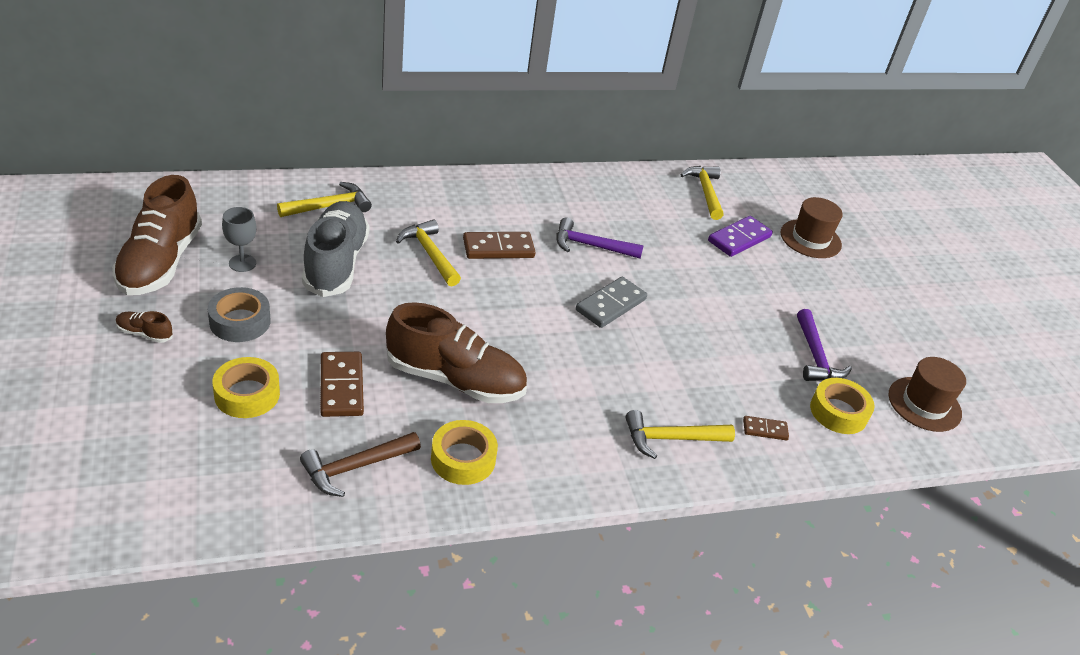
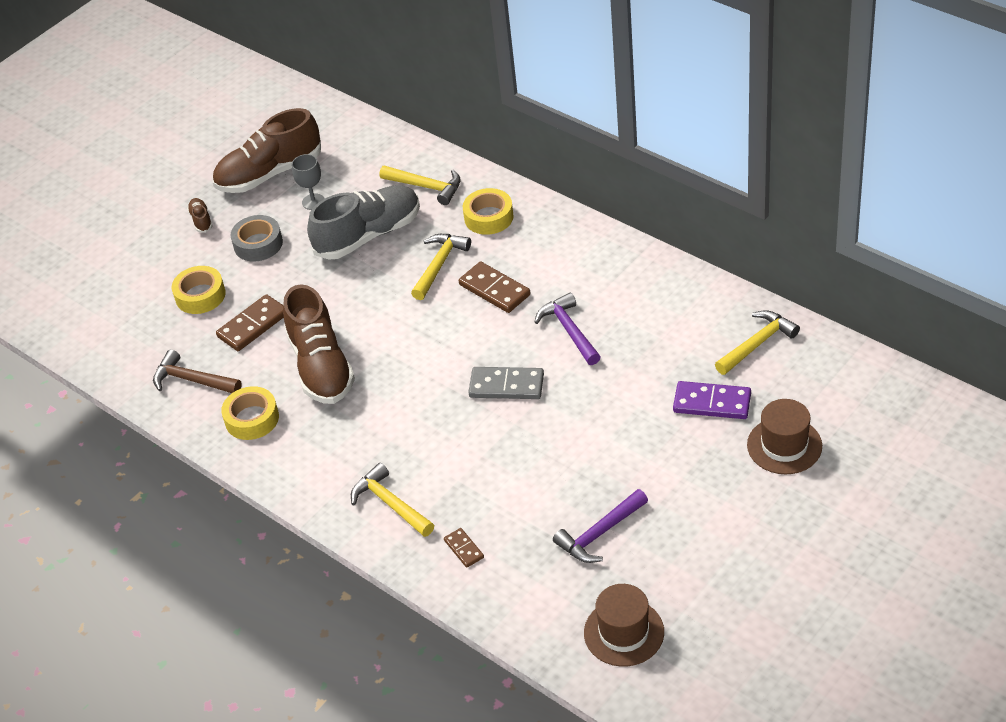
camera: 65 degrees right, 5 degrees up
yellow tape [810,378,875,434] -> yellow tape moved to [463,188,514,235]

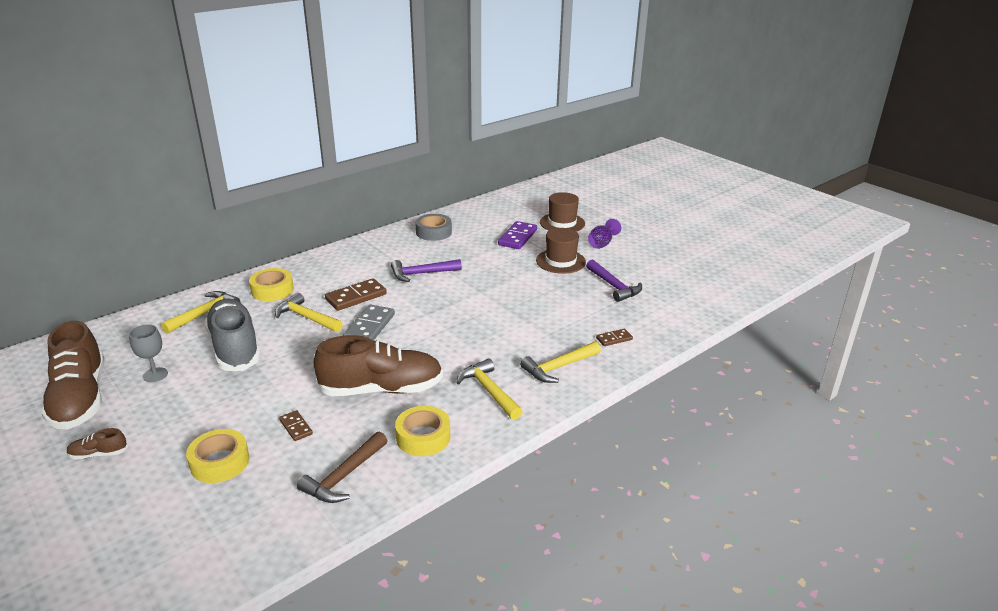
camera: 85 degrees left, 15 degrees down
brown domino [216,294,284,351] -> brown domino [279,410,313,441], size x0.56
grey tape [231,215,283,262] -> grey tape moved to [415,214,452,241]
grey domino [468,367,544,399] -> grey domino moved to [343,305,395,341]
brown hat [584,584,664,667] -> brown hat moved to [536,228,586,274]
yellow hammer [715,310,800,375] -> yellow hammer moved to [456,358,523,420]
none -> purple goblet [588,219,621,249]

